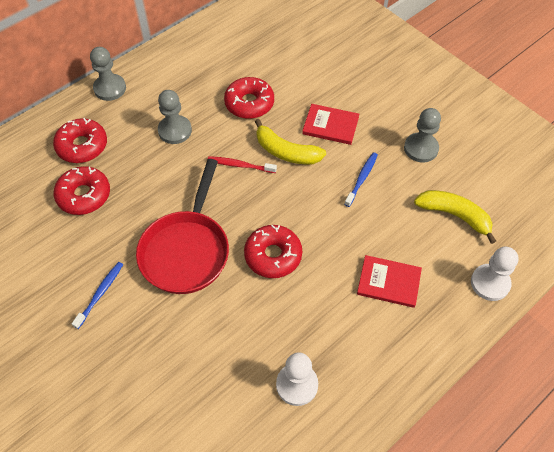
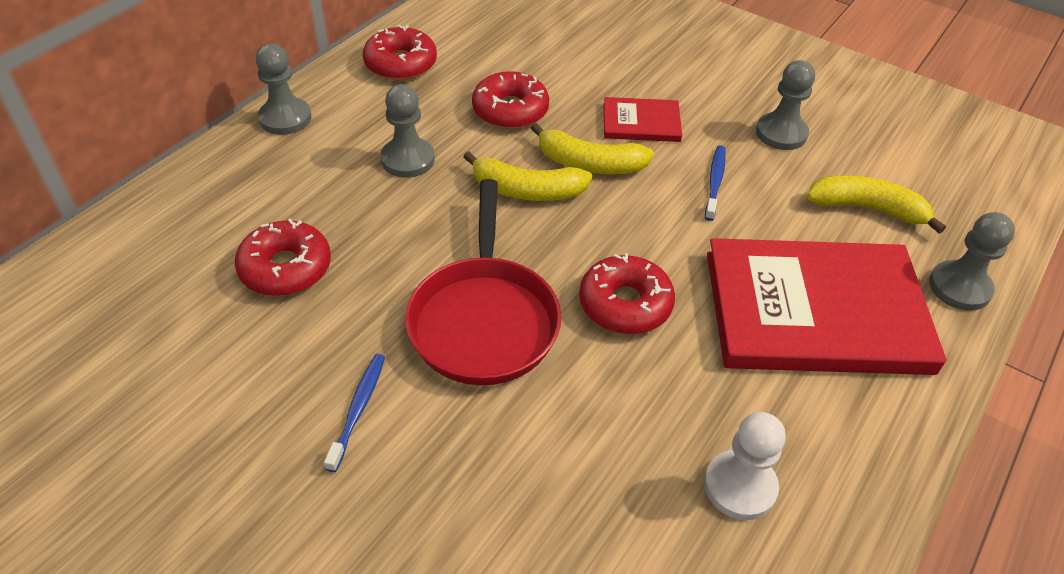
camera: 15 degrees left, 10 degrees down
red donut [53,118,107,163] -> red donut moved to [363,25,437,80]
red toothbrush [207,156,277,173] -> yellow banana [463,151,592,201]
red book [357,255,422,308] -> red book [707,238,946,375], size x2.21
white pawn [471,247,518,301] -> grey pawn [929,212,1015,311]

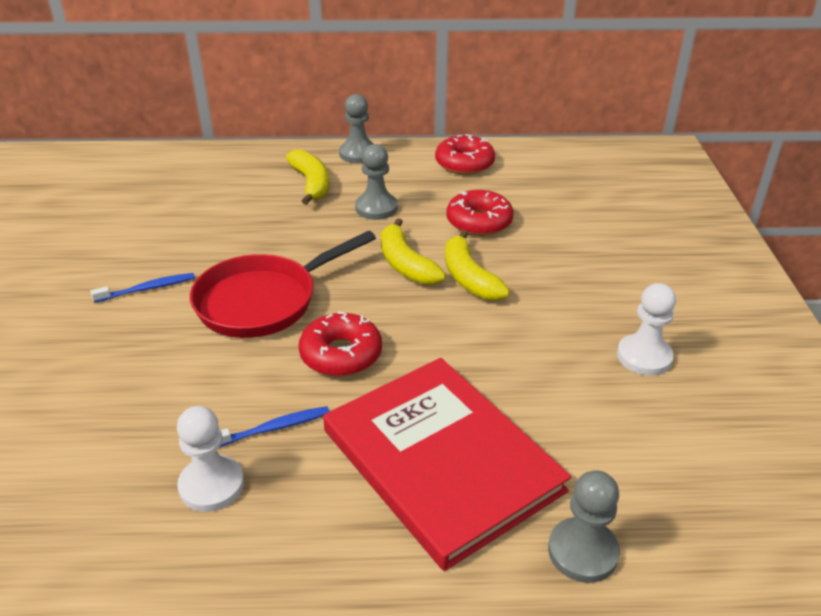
camera: 55 degrees right, 10 degrees down
red donut [235,218,331,296] -> none
red book [604,97,682,142] -> none
blue toothbrush [705,145,726,221] -> blue toothbrush moved to [220,406,330,447]
grey pawn [756,60,815,150] -> white pawn [617,283,676,376]
yellow banana [807,175,946,234] -> yellow banana moved to [286,149,329,205]

